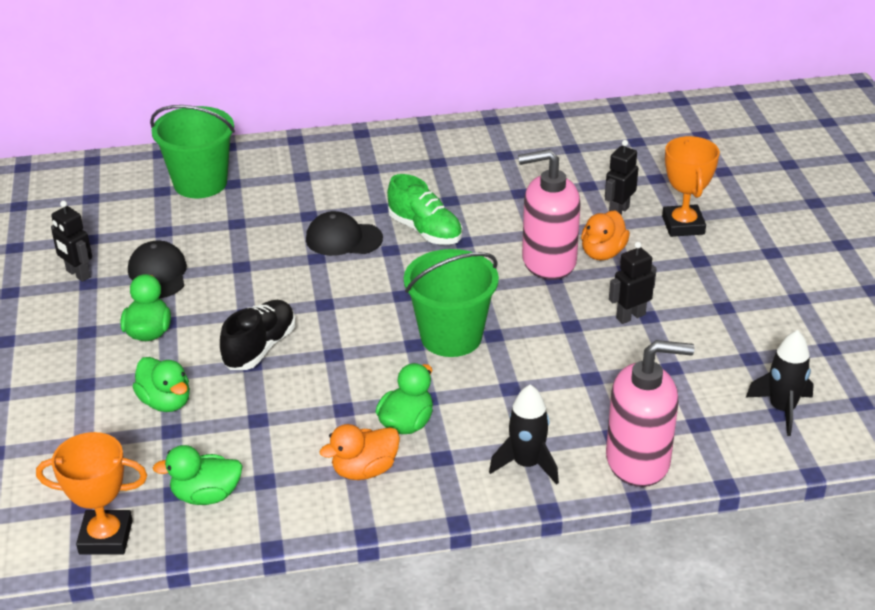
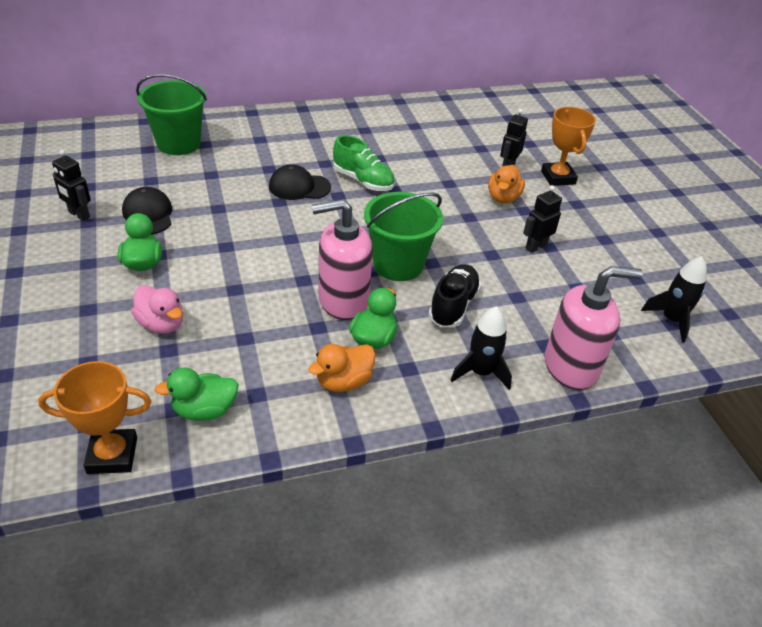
camera: 10 degrees left, 5 degrees up
green duck [133,357,190,412] -> pink duck [131,285,183,334]
black shoe [220,300,296,370] -> black shoe moved to [429,264,481,327]
pink soap dispenser [518,149,581,280] -> pink soap dispenser moved to [312,199,373,320]

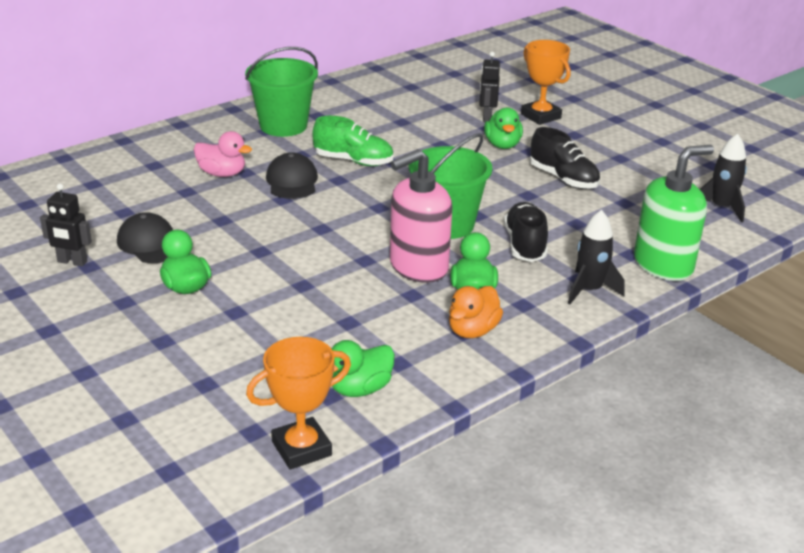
camera: 20 degrees left, 10 degrees down
pink duck [131,285,183,334] -> pink duck moved to [194,131,252,177]
green bucket [136,74,207,155] -> green bucket moved to [245,47,318,137]
black cap [269,164,331,200] -> black cap turned 105 degrees clockwise [266,152,318,199]
orange duck [488,165,525,203] -> green duck [484,107,523,149]
black robot [523,185,562,253] -> black shoe [530,127,600,189]
pink soap dispenser [545,266,643,390] -> green soap dispenser [634,145,714,281]

